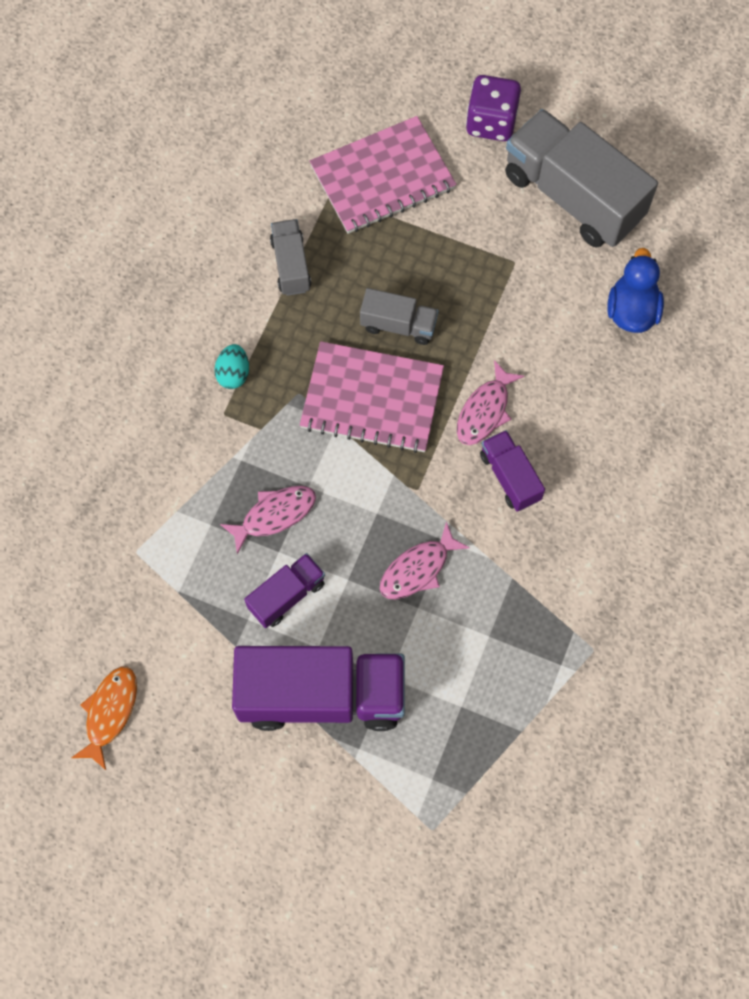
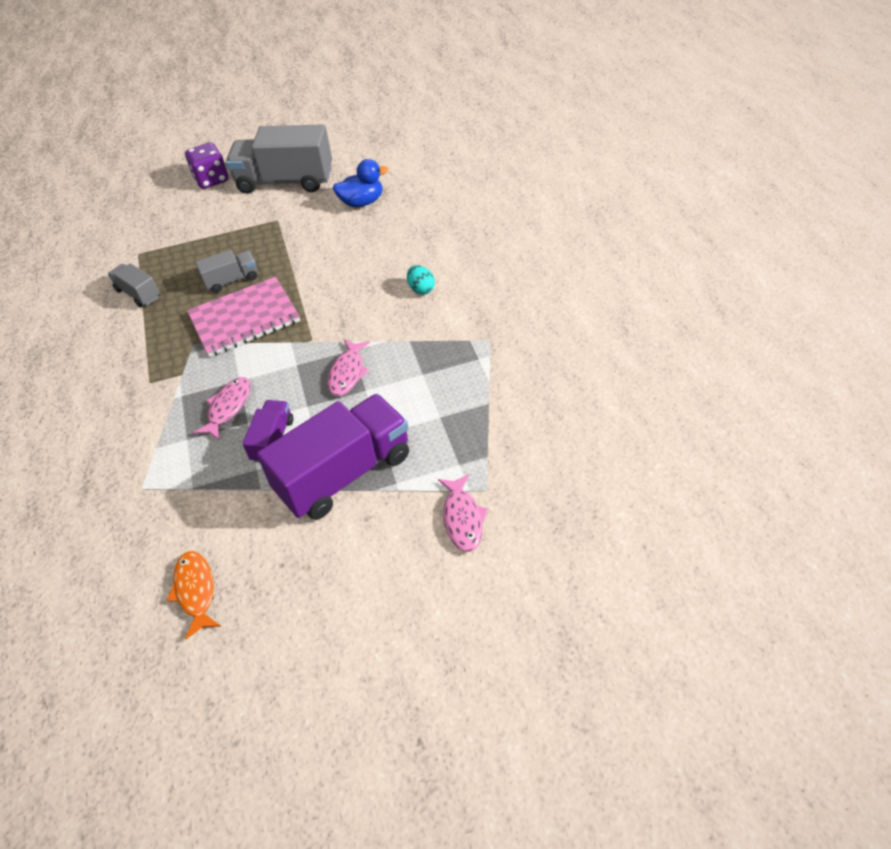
camera: 35 degrees left, 20 degrees down
turquoise egg [214,344,249,389] -> turquoise egg moved to [407,265,435,295]
pink notebook [310,116,456,234] -> none
pink fish [457,360,524,445] -> pink fish moved to [438,474,488,552]
purple truck [480,430,545,512] -> none
blue duck [607,248,664,333] -> blue duck turned 105 degrees clockwise [333,159,389,207]

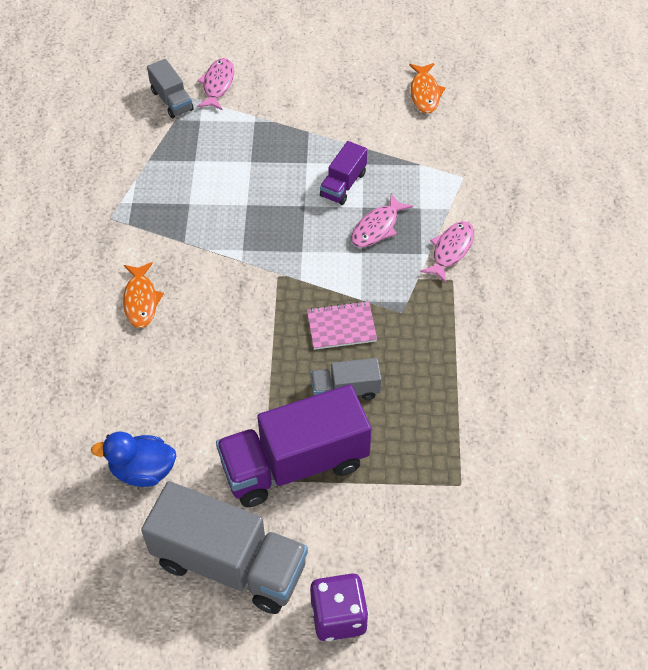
camera: 165 degrees left, 5 degrees up
grey truck [108,263,160,307] -> grey truck moved to [147,59,194,118]
pink notebook [187,277,300,357] -> pink notebook [307,301,377,350], size x0.58
purple truck [257,394,409,520] -> purple truck moved to [216,385,371,507]
pink fish [328,339,370,396] -> pink fish moved to [420,221,474,283]
turquoise egg [407,265,435,295] -> orange fish [123,262,164,328]

